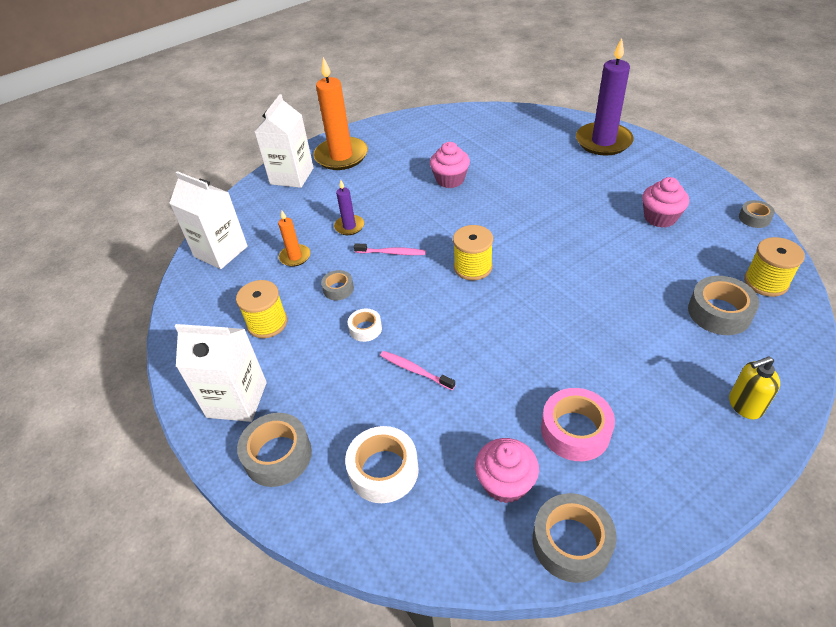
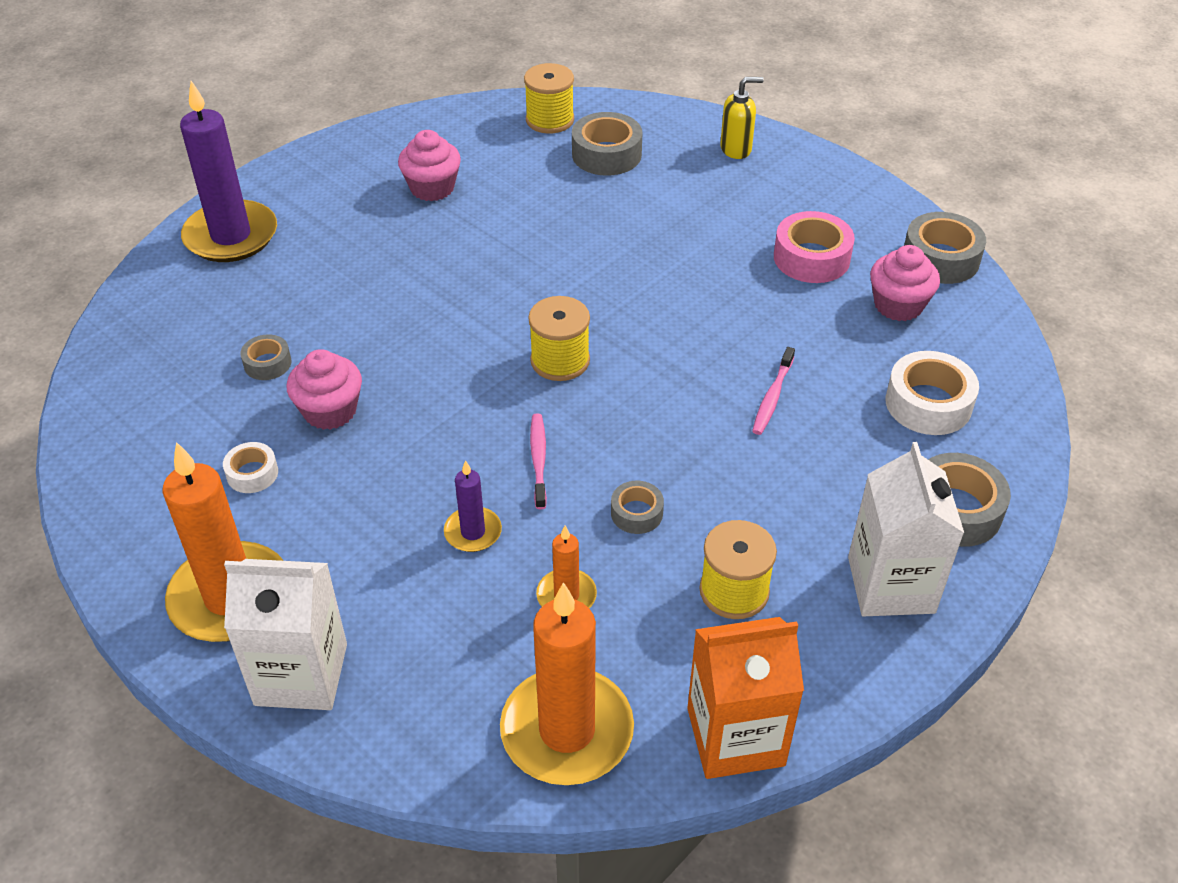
camera: 105 degrees left, 0 degrees up
white carton [169,171,248,269] -> orange candle [500,582,634,785]
white tape [348,309,382,342] -> white tape moved to [223,442,278,493]
yellow soap dispenser [729,356,780,419] -> yellow soap dispenser turned 75 degrees counterclockwise [720,77,764,159]
grey tape [739,200,775,228] -> grey tape moved to [240,334,291,380]
none -> orange carton [687,617,804,779]

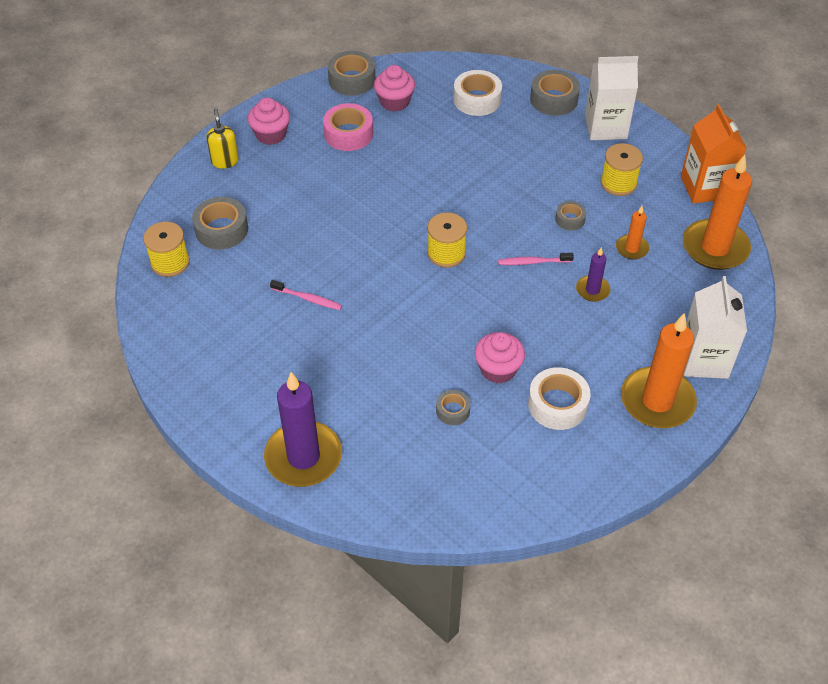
camera: 90 degrees left, 5 degrees up
white tape [223,442,278,493] -> white tape [528,367,591,430], size x1.76
pink cupcake [398,130,461,201] -> pink cupcake moved to [247,98,290,145]
pink toothbrush [752,347,795,435] -> pink toothbrush moved to [270,280,342,310]

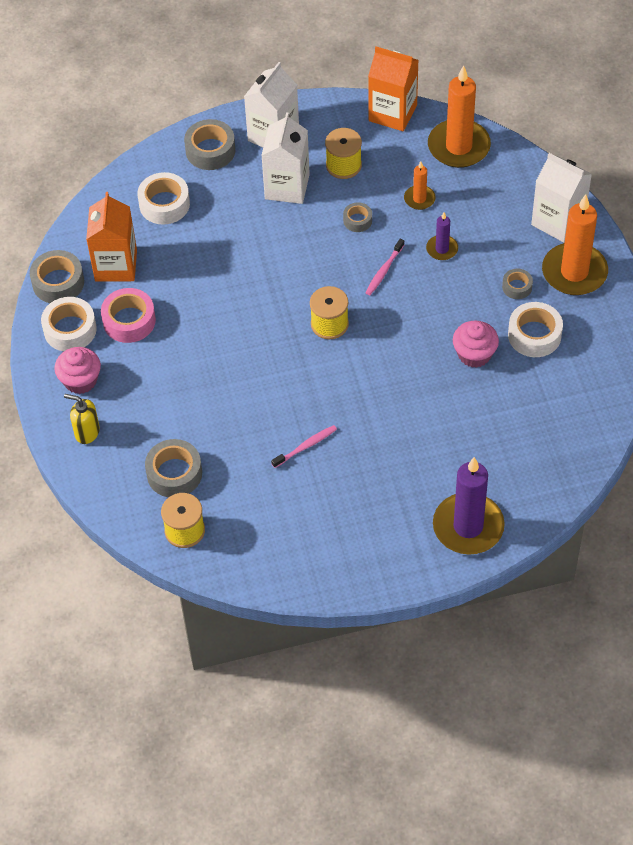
camera: 55 degrees left, 5 degrees up
pink cupcake [374,65,415,112] -> orange carton [86,192,137,282]
grey tape [436,390,470,425] -> grey tape moved to [502,269,533,299]
none -> white tape [41,297,97,351]
none -> white carton [261,112,310,204]

